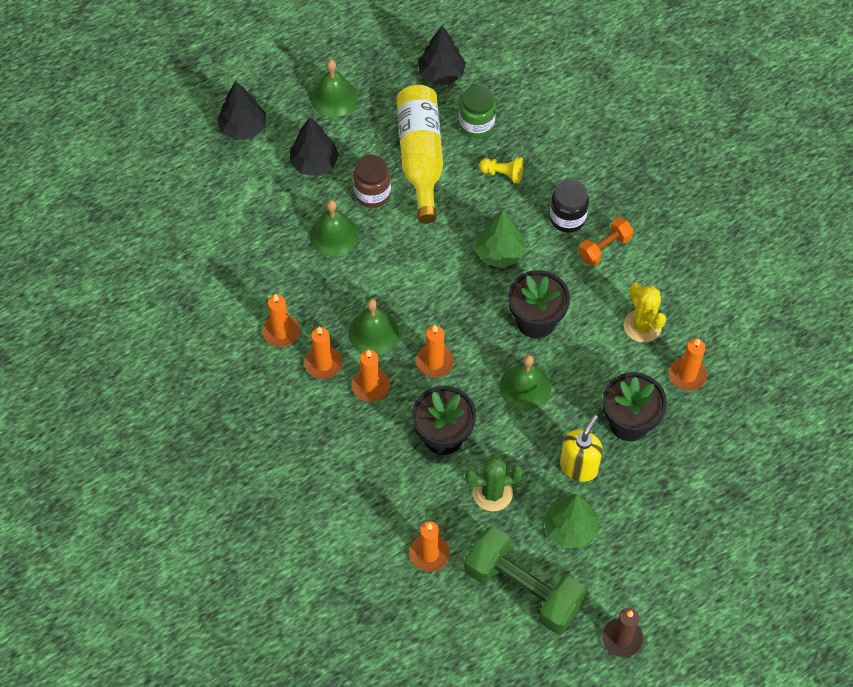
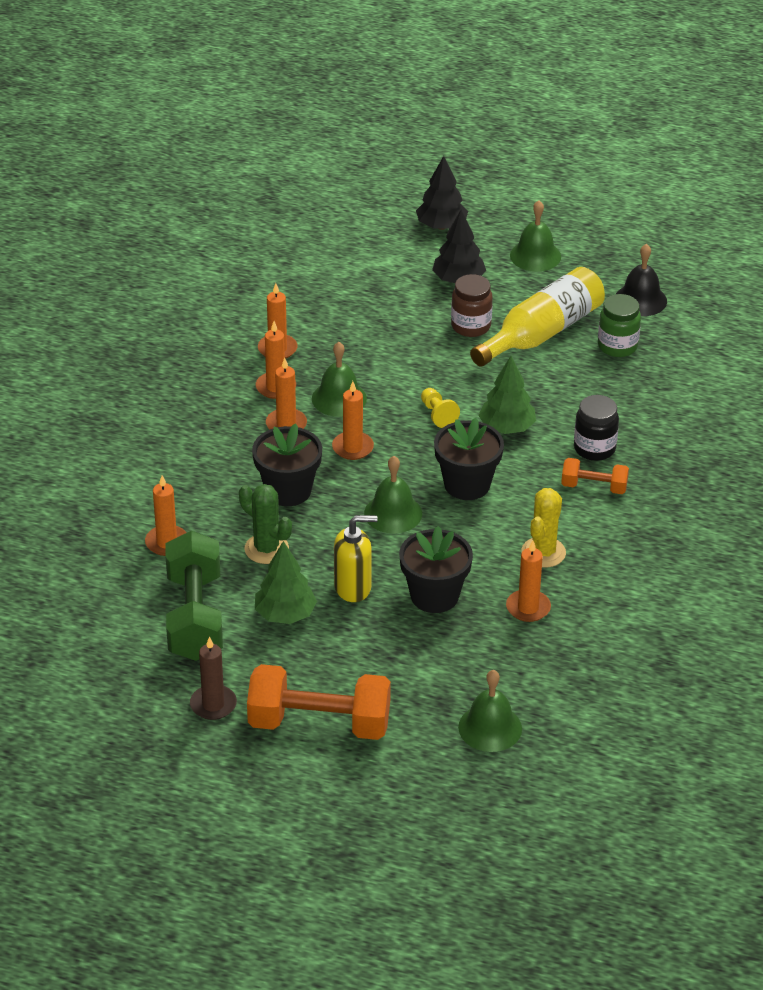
camera: 50 degrees right, 20 degrees down
green bell [310,200,359,257] -> green bell moved to [458,670,522,752]
black tree [418,26,466,85] -> black bell [616,244,667,316]
yellow pawn [479,157,523,183] -> yellow pawn moved to [421,388,460,428]
none -> orange dumbbell [247,664,391,740]

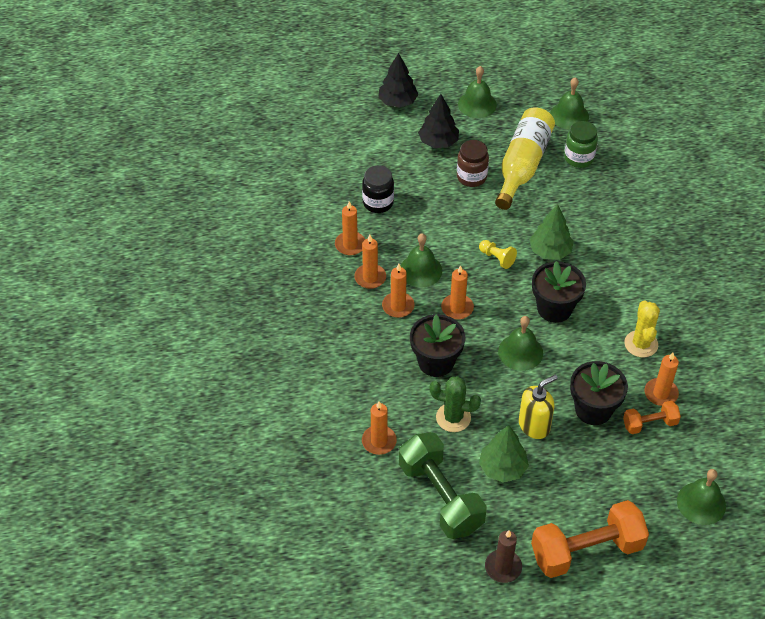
camera: 25 degrees left, 10 degrees up
orange dumbbell [561,458,629,494] -> orange dumbbell moved to [623,401,681,434]
black jar [574,395,619,461] -> black jar moved to [362,165,394,213]
black bell [616,244,667,316] -> green bell [550,77,589,130]

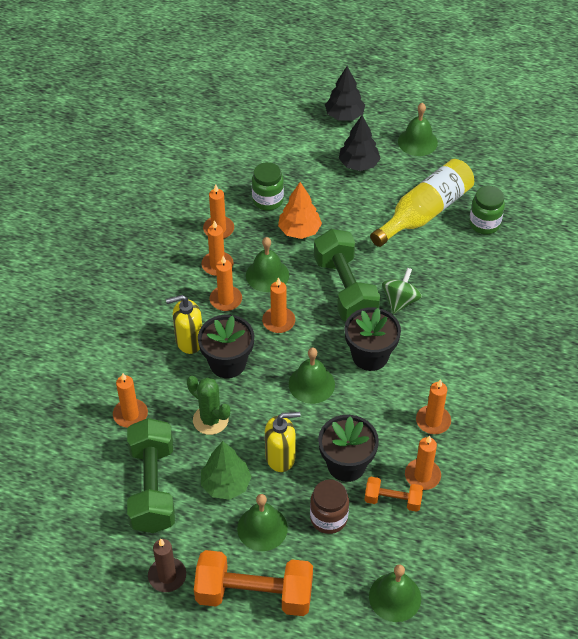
camera: 25 degrees right, 0 degrees up
black jar [362,165,394,213] -> green jar [252,162,284,211]
brown jar [457,140,489,187] -> brown jar moved to [310,479,349,534]
yellow pawn [479,240,517,269] -> green dumbbell [314,229,381,321]
green tree [529,204,574,260] -> green spinning top [382,268,422,314]
green bell [550,77,589,130] -> green bell moved to [237,494,288,551]
yellow cactus [625,300,660,358] -> orange candle [416,379,451,434]
none -> yellow soap dispenser [166,295,202,354]
none -> orange tree [278,182,322,239]

